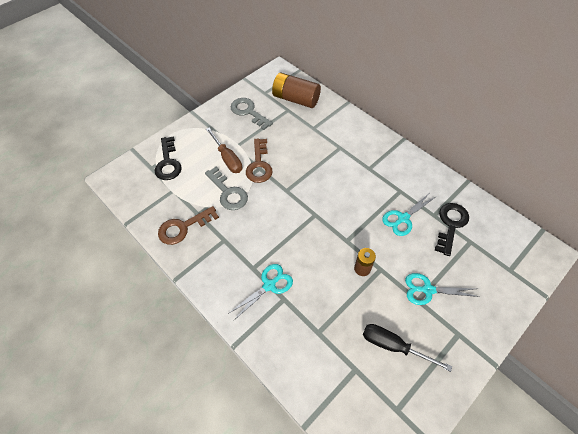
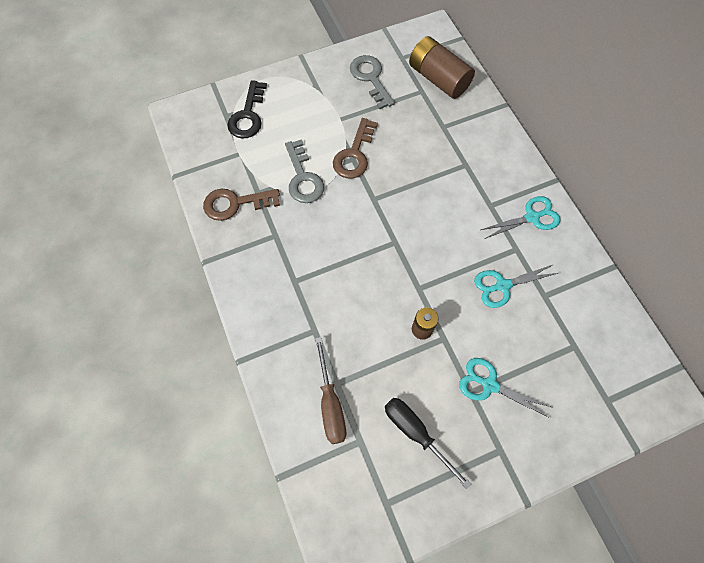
camera: 20 degrees right, 10 degrees up
brown screwdriver [206,128,242,173] -> brown screwdriver moved to [315,337,346,444]
turquoise scissors [228,264,293,320] -> turquoise scissors moved to [481,196,561,239]
black key [435,203,469,256] -> none

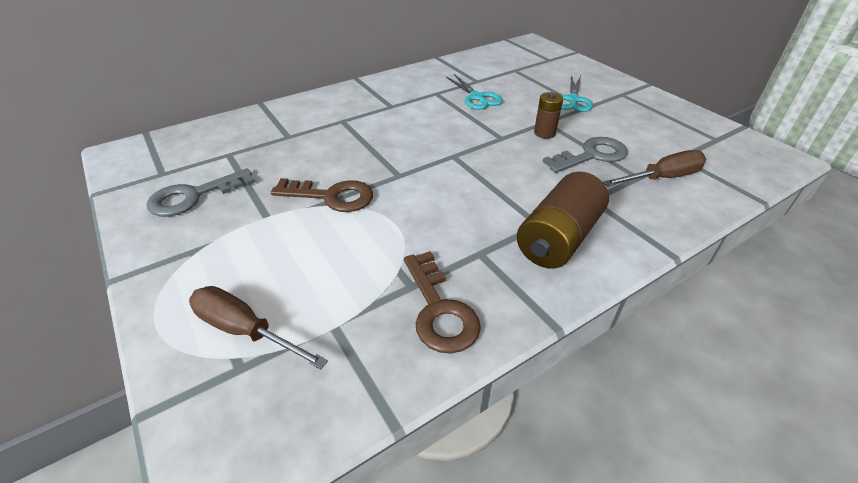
camera: 100 degrees left, 25 degrees down
black key [227,80,267,138] -> brown screwdriver [189,286,328,369]
grey key [285,139,324,203] -> grey key moved to [542,137,628,173]
black screwdriver [385,398,471,489] -> none
brown battery [409,36,475,99] -> brown battery moved to [517,171,609,269]
turquoise scissors [481,196,561,239] -> none

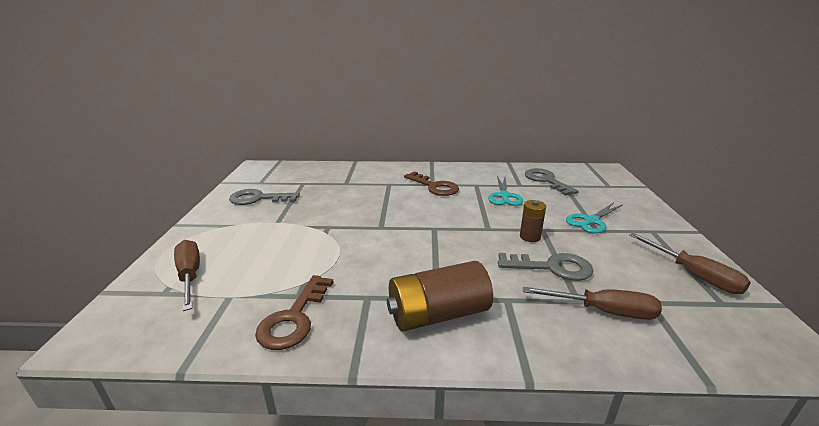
camera: 35 degrees right, 15 degrees down
brown key [271,178,373,212] -> brown key moved to [404,171,459,196]
none -> grey key [525,168,579,196]
none -> brown screwdriver [629,233,751,294]

